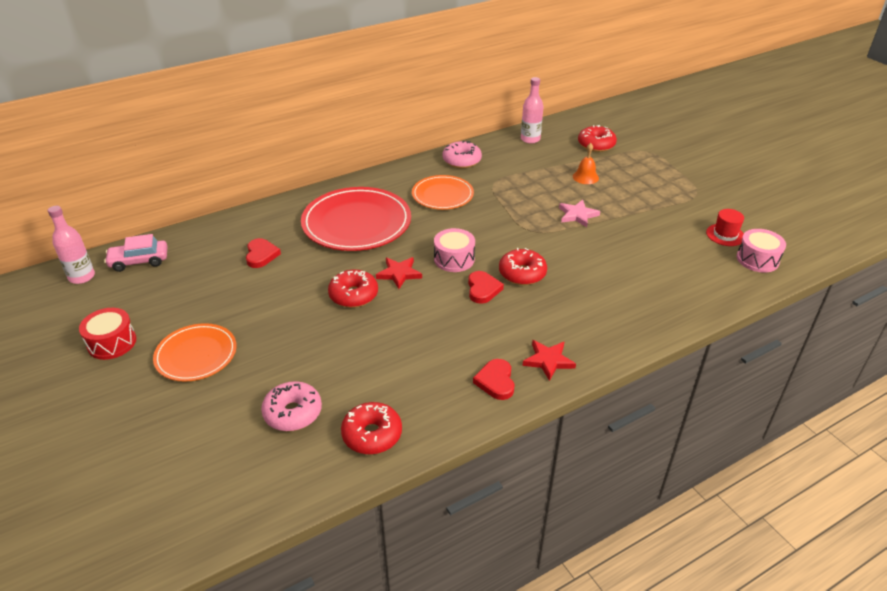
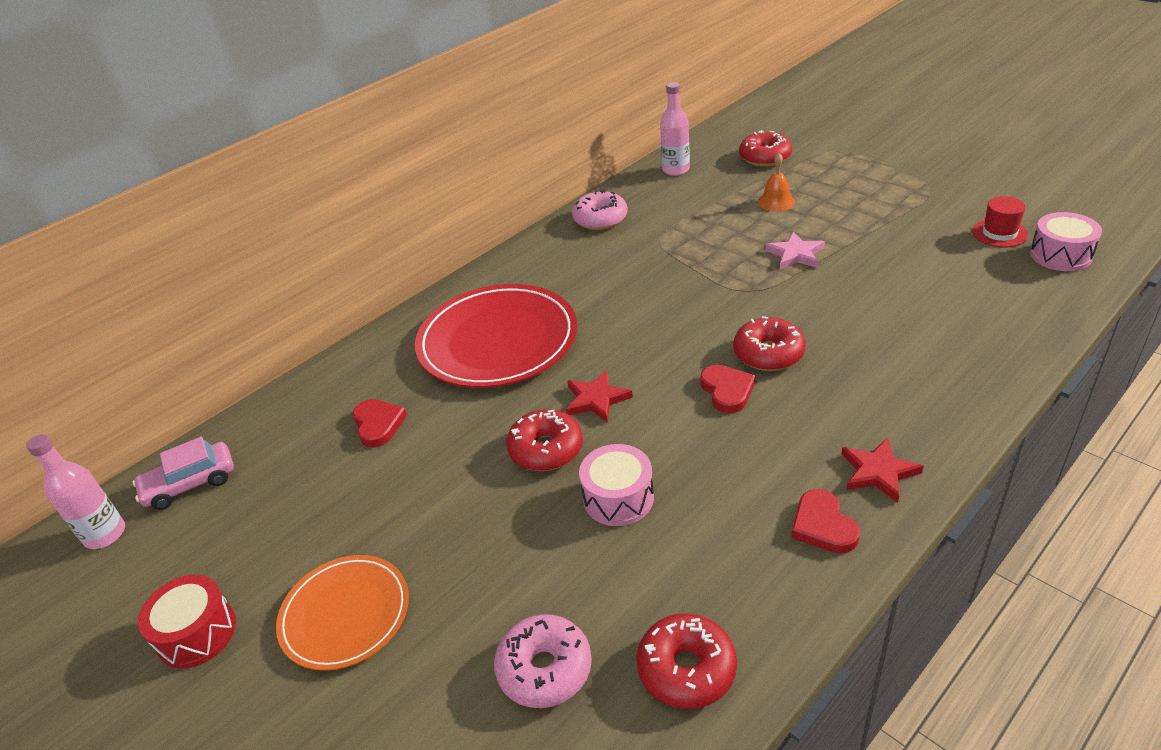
camera: 10 degrees left, 0 degrees up
orange plate [412,175,474,210] -> none
pink drum [434,228,475,272] -> pink drum moved to [579,444,654,526]

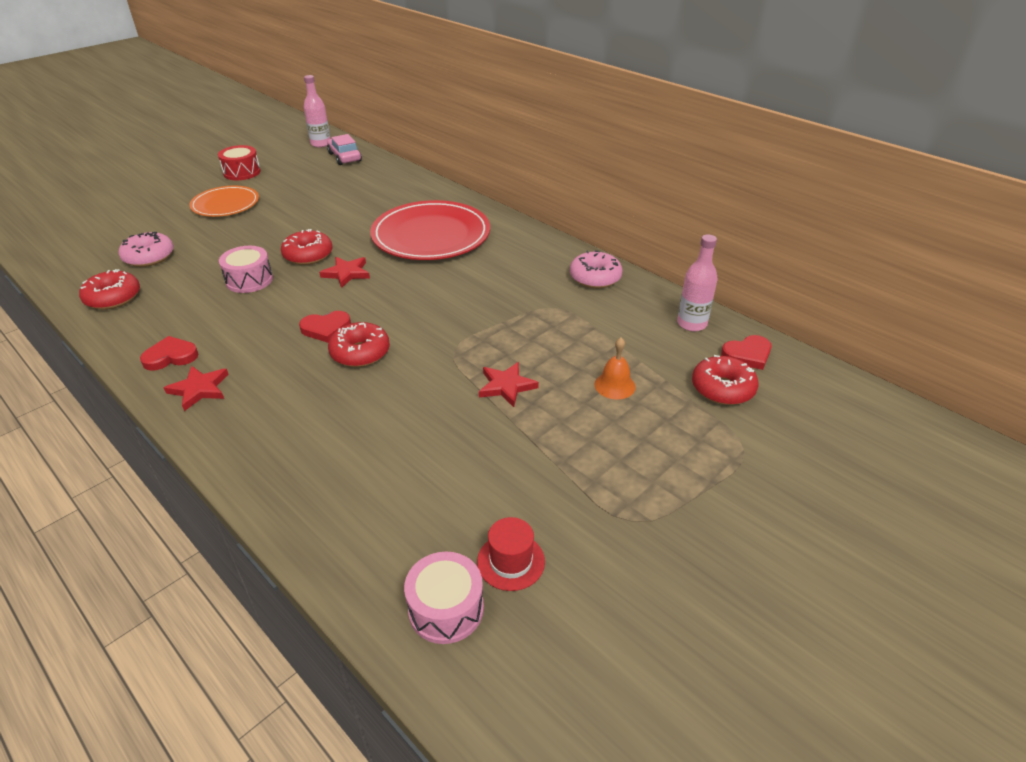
camera: 85 degrees right, 0 degrees up
red heart [353,399,407,448] -> red heart moved to [721,335,772,370]
pink star [765,232,825,269] -> red star [479,362,539,407]

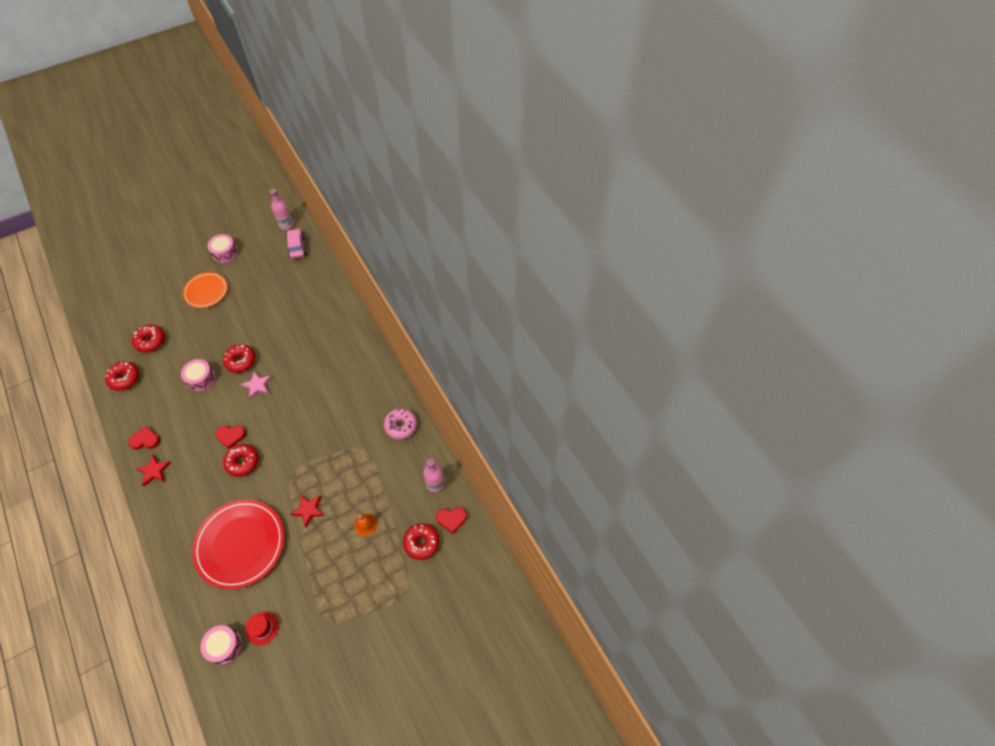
camera: 15 degrees right, 20 degrees up
pink donut [118,232,174,267] -> red donut [132,325,165,352]
red drum [218,145,261,180] -> pink drum [207,234,238,263]
red star [319,257,370,288] -> pink star [241,371,272,399]
red plate [370,200,490,260] -> red plate moved to [192,499,284,590]

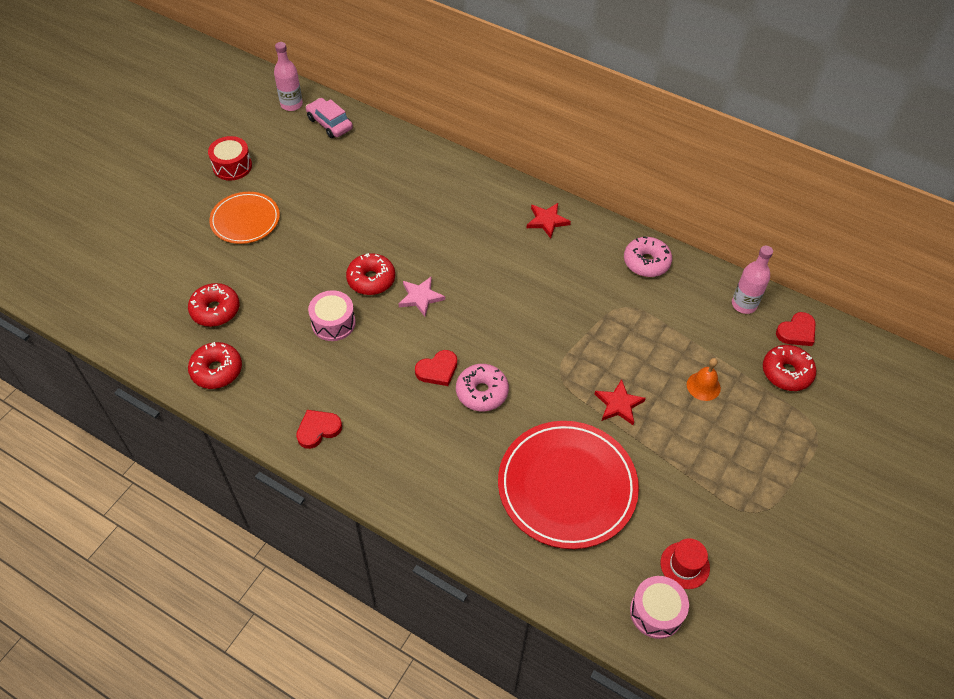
camera: 30 degrees left, 5 degrees down
red star [136,455,171,486] -> red star moved to [526,203,571,238]
pink drum [207,234,238,263] -> red drum [208,136,252,181]
red donut [223,444,258,477] -> pink donut [456,364,509,411]

